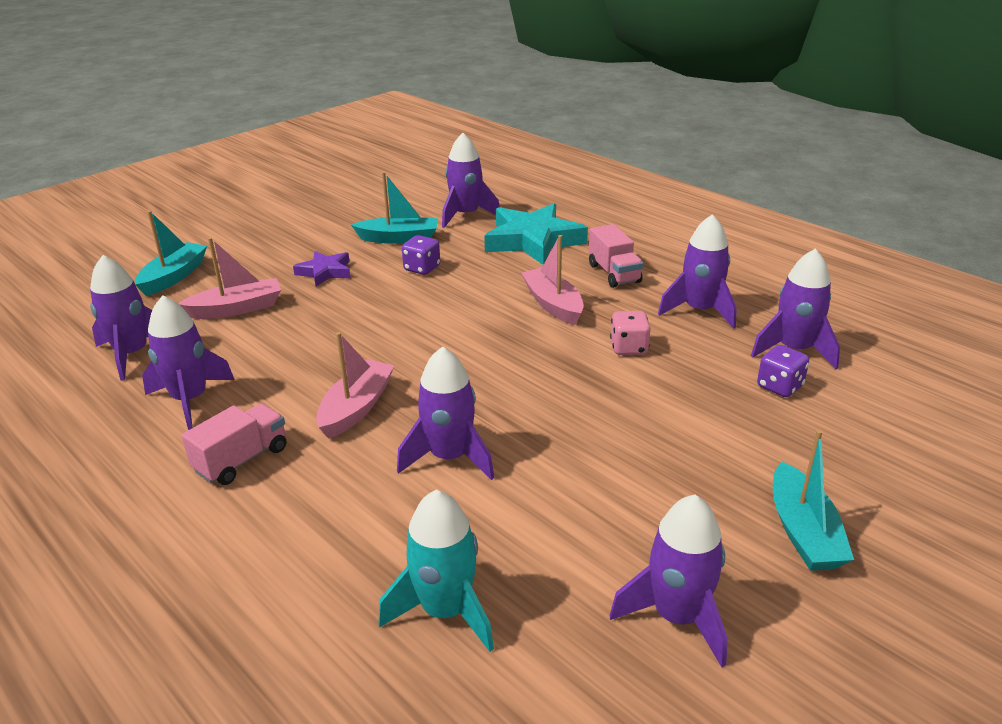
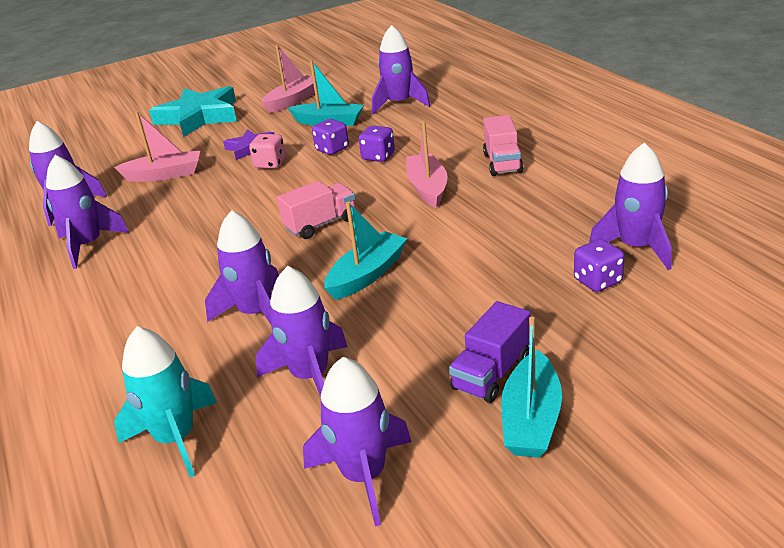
camera: 20 degrees right, 0 degrees up
turquoise boat [135,211,207,296] -> turquoise boat moved to [324,201,408,300]
pink truck [182,404,286,485] -> pink truck moved to [277,181,356,239]
pink boat [316,332,394,439] -> pink boat moved to [261,45,318,113]
turquoise star [484,203,588,265] -> turquoise star moved to [149,86,237,137]
pink dice [610,311,651,355] -> pink dice moved to [249,134,286,169]
purple rocket [658,214,737,329] -> purple rocket moved to [256,266,348,397]
none -> purple dice [359,126,395,162]
none -> purple truck [449,301,531,403]

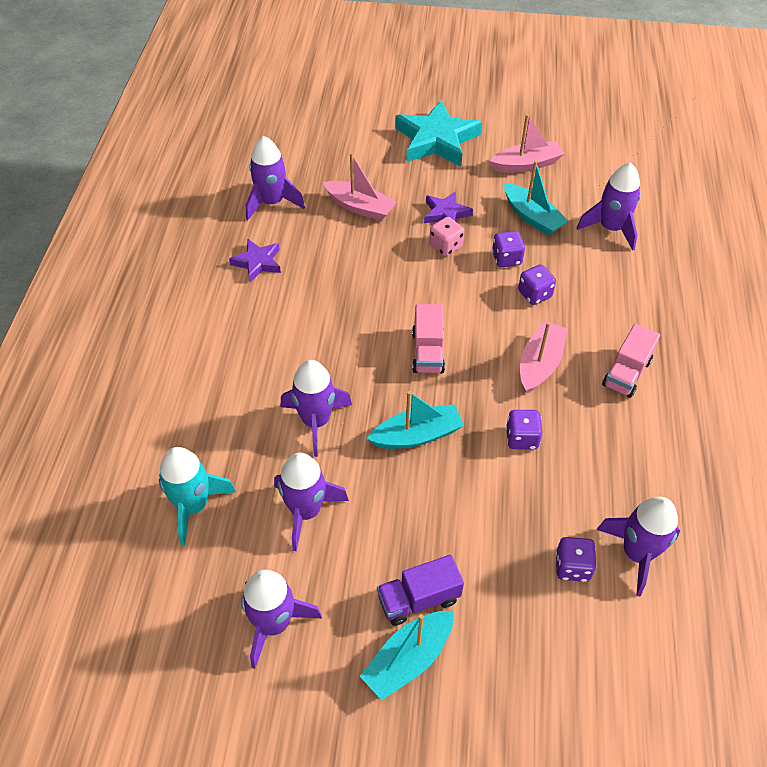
camera: 30 degrees right, 20 degrees up
purple rocket [46,155,129,269] -> purple star [229,239,281,282]
pink truck [277,181,356,239] -> pink truck turned 90 degrees clockwise [412,304,445,373]
none -> purple dice [506,410,543,450]

